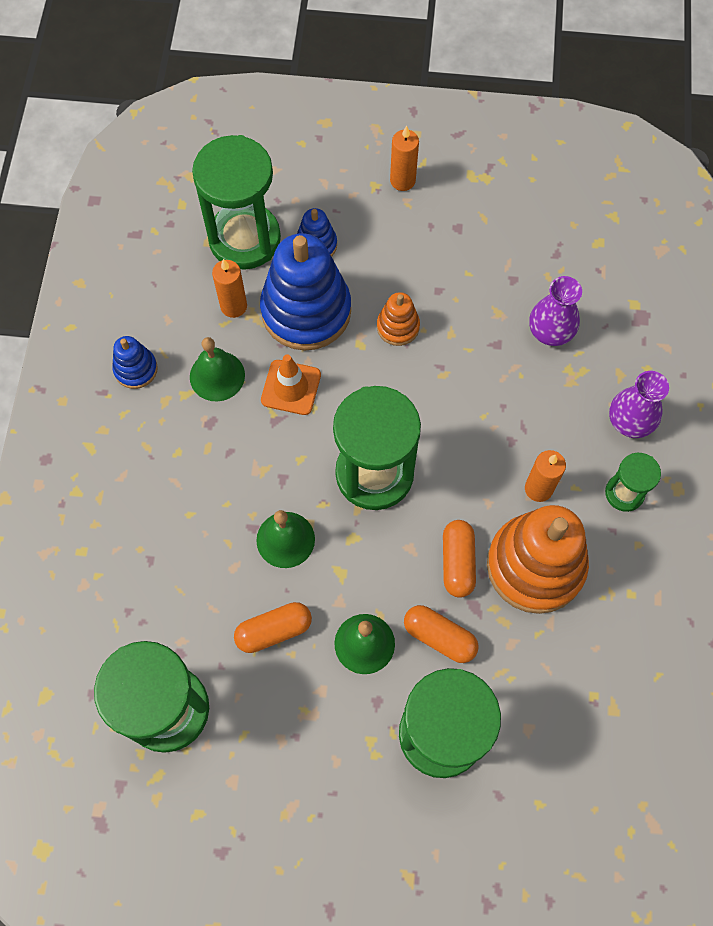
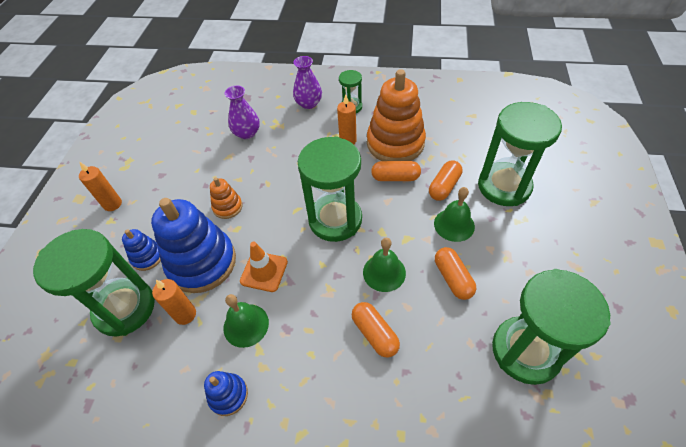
camera: 85 degrees left, 15 degrees down
none -> orange capsule [352,302,400,358]

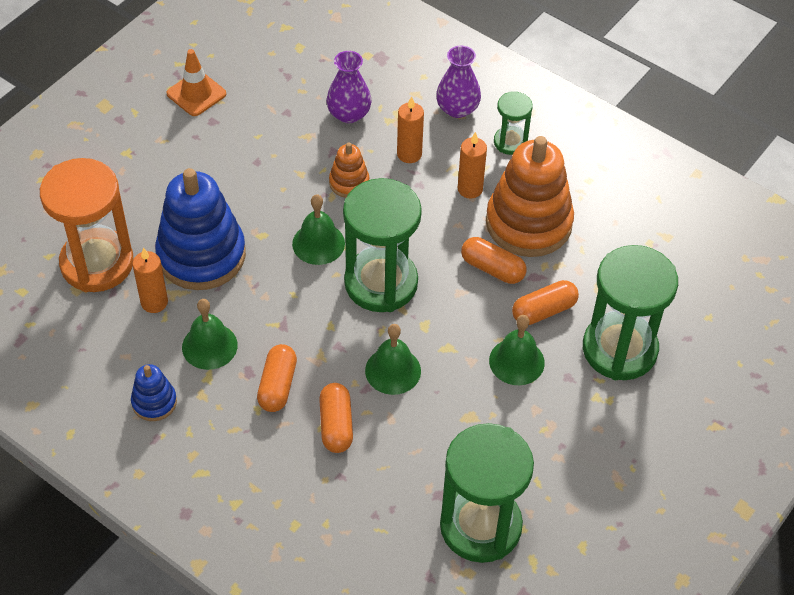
camera: 25 degrees right, 0 degrees up
green hourglass [33,229,155,336] -> orange hourglass [40,158,134,292]
orange candle [79,162,122,211] -> orange candle moved to [397,96,424,163]
blue stacking toy [122,229,161,271] -> none
orange stacking toy [210,177,243,219] -> orange stacking toy moved to [329,142,369,198]
orange traffic cone [240,242,288,292] -> orange traffic cone moved to [167,49,226,116]
orange capsule [435,247,476,300] -> orange capsule moved to [257,344,297,412]
none -> green bell [292,194,345,265]

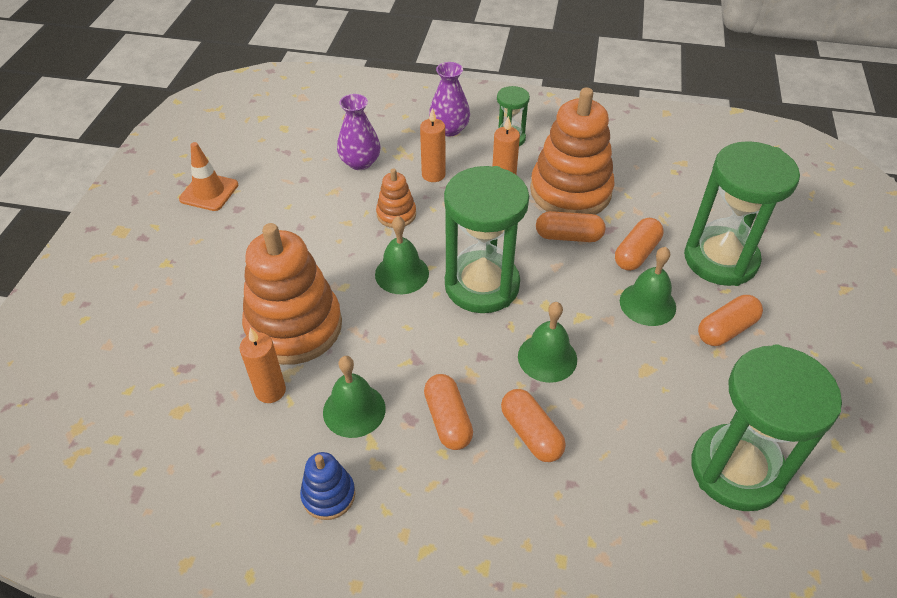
camera: 25 degrees left, 5 degrees down
orange hourglass [40,158,134,292] -> none
blue stacking toy [155,168,246,290] -> orange stacking toy [242,223,342,365]
none -> orange capsule [698,295,763,346]

